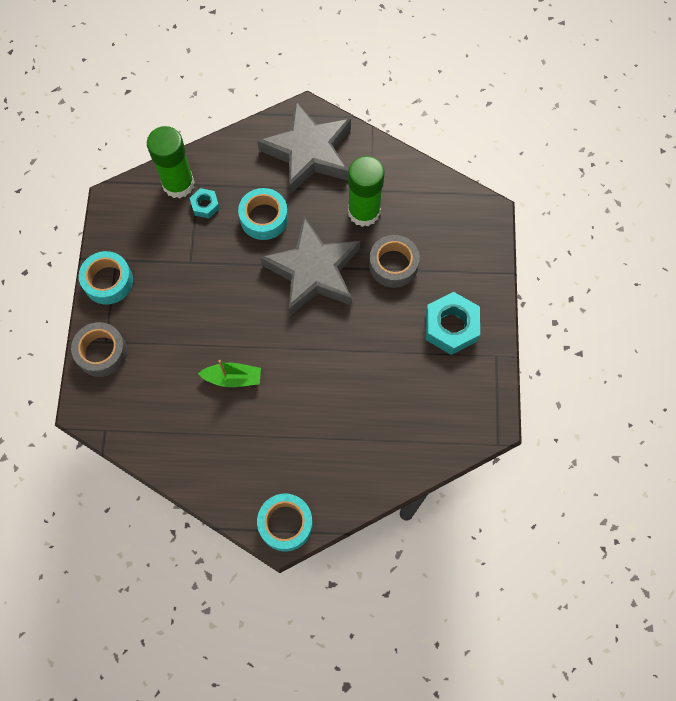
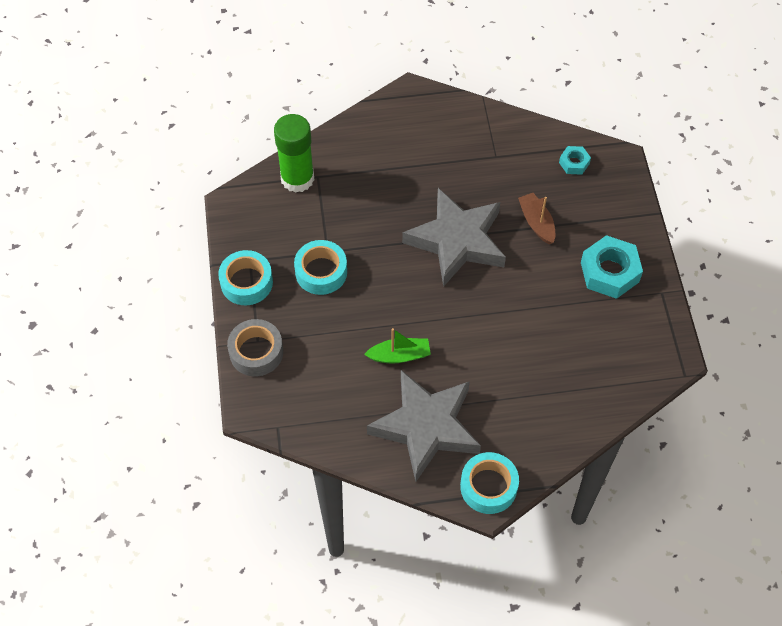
camera: 10 degrees left, 10 degrees down
turquoise nut [190,188,220,218] -> turquoise nut moved to [559,146,591,175]
turquoise tape [238,188,288,240] -> turquoise tape moved to [294,240,347,295]
grey star [257,102,351,194] -> grey star moved to [367,370,481,482]
green glue stick [348,156,385,227] -> none
grey tape [369,235,420,288] -> brown boat [518,193,555,244]

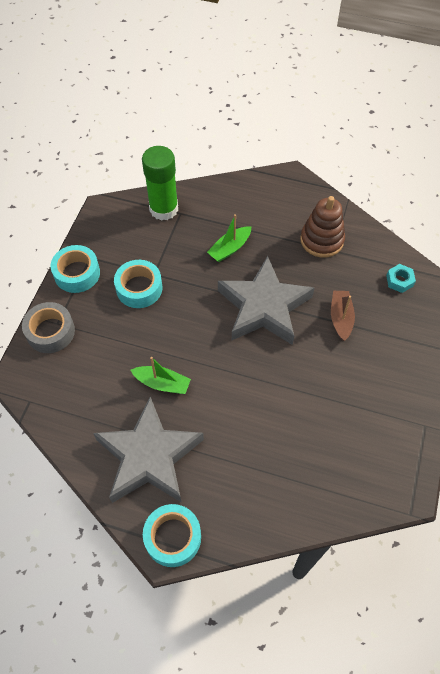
camera: 25 degrees right, 0 degrees up
turquoise nut [581,235,643,299] -> none
none -> green boat [207,214,251,262]
none -> brown stacking toy [300,196,345,258]

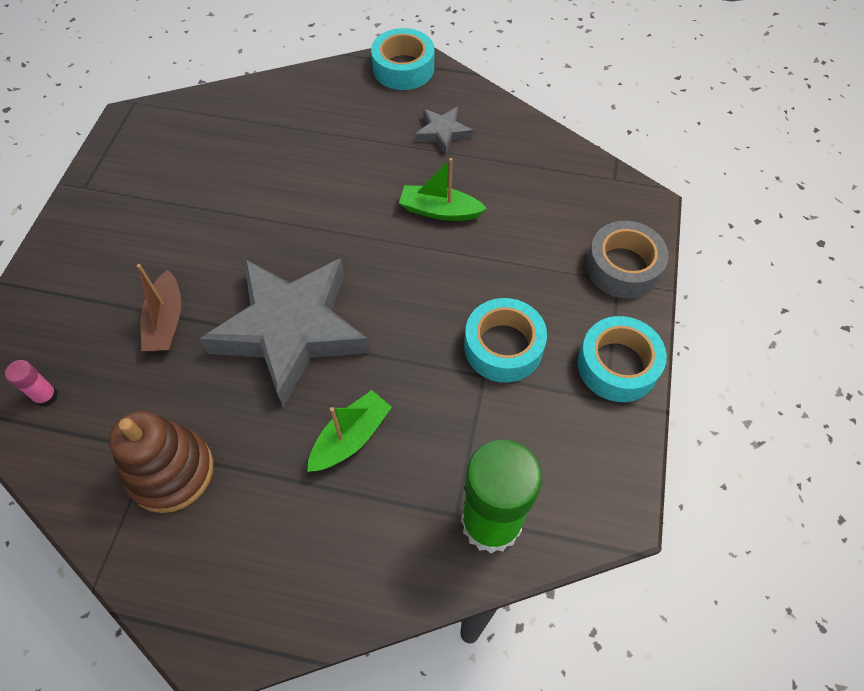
camera: 175 degrees right, 0 degrees up
grey star [93,397,204,503] -> grey star [415,107,473,155], size x0.42
turquoise nut [386,264,416,293] -> pink glue stick [5,360,58,407]

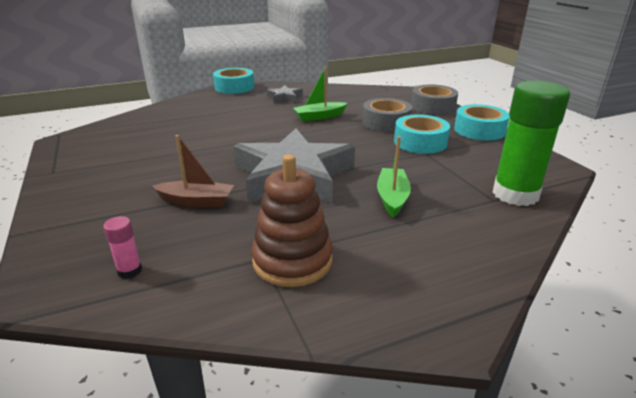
camera: 35 degrees left, 30 degrees down
brown boat [137,264,181,351] -> brown boat turned 45 degrees counterclockwise [152,135,234,207]
none -> grey tape [362,98,412,132]

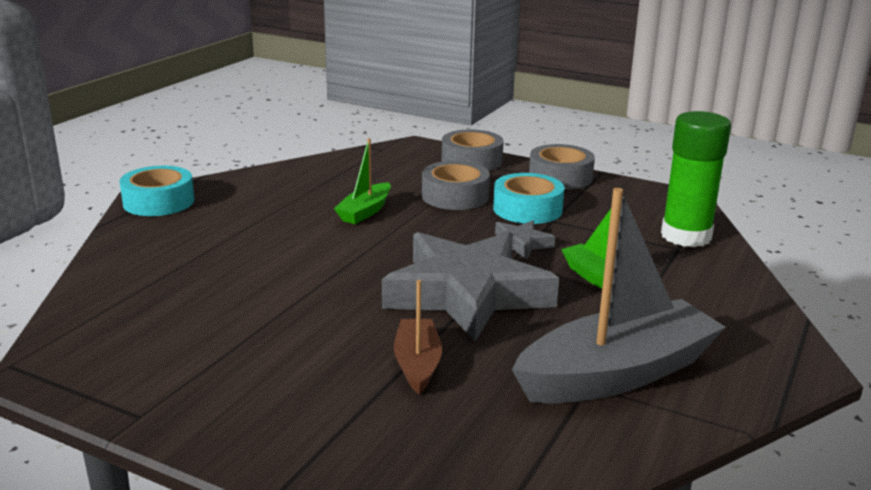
camera: 40 degrees left, 5 degrees down
pink glue stick [103,216,142,279] -> none
brown boat [152,135,234,207] -> brown boat turned 60 degrees counterclockwise [394,280,442,394]
brown stacking toy [251,154,333,287] -> grey boat [512,188,725,404]
grey star [267,85,303,103] -> grey star moved to [495,221,555,260]
turquoise tape [454,104,510,141] -> grey tape [529,144,595,189]

